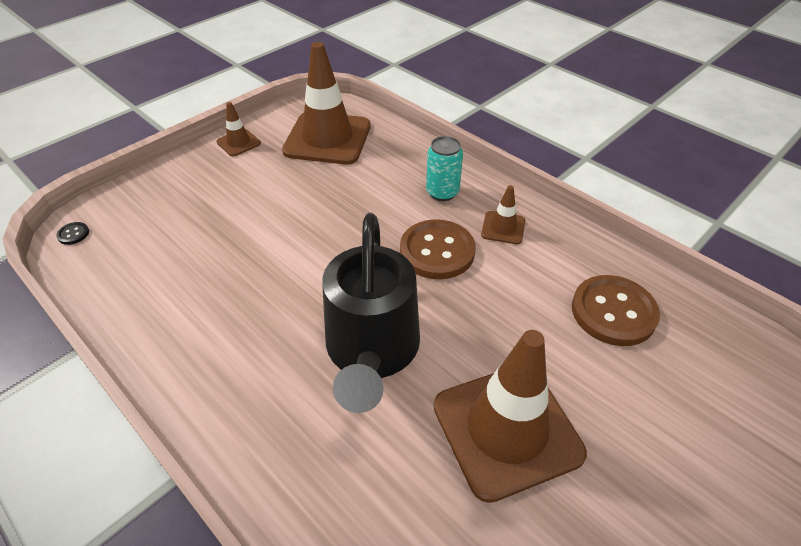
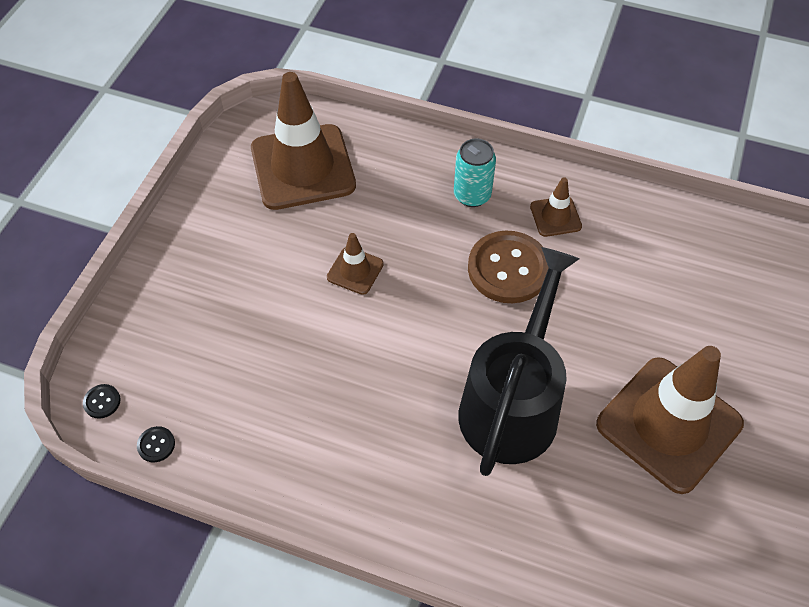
camera: 25 degrees left, 10 degrees up
brown traffic cone [216,102,261,156] -> brown traffic cone moved to [327,233,384,295]
black watering can [322,213,420,413] -> black watering can turned 135 degrees counterclockwise [458,247,579,476]
brown button [572,275,660,346] -> none
none -> black button [137,426,175,462]

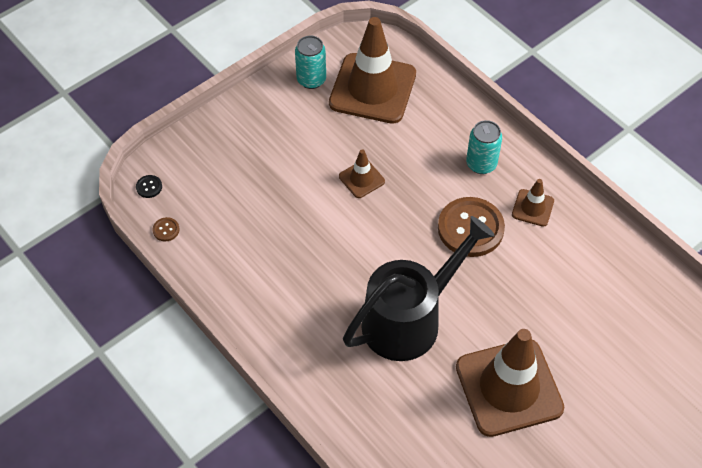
camera: 30 degrees right, 0 degrees up
black button [137,426,175,462] -> brown button [153,217,180,241]
none -> turquoise can [295,36,326,89]

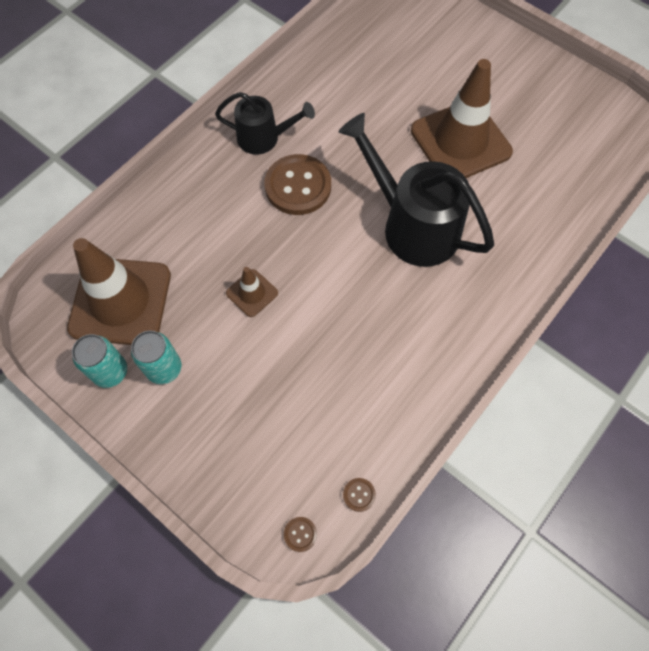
camera: 100 degrees left, 10 degrees up
black button [136,175,162,198] -> brown button [284,517,317,552]
turquoise can [466,120,502,174] -> turquoise can moved to [131,331,181,384]
brown traffic cone [512,179,554,227] -> black watering can [215,92,315,154]

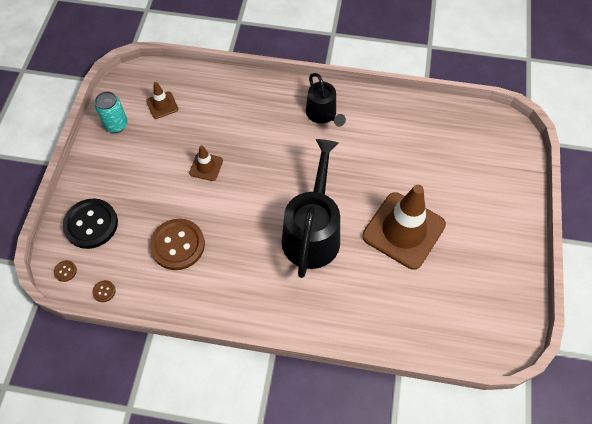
camera: 60 degrees right, 5 degrees down
brown traffic cone [67,238,171,345] -> brown traffic cone [146,82,178,119], size x0.45
turquoise can [131,331,181,384] -> none
brown button [264,154,331,215] -> brown button moved to [150,219,205,270]
none -> black button [63,199,118,249]

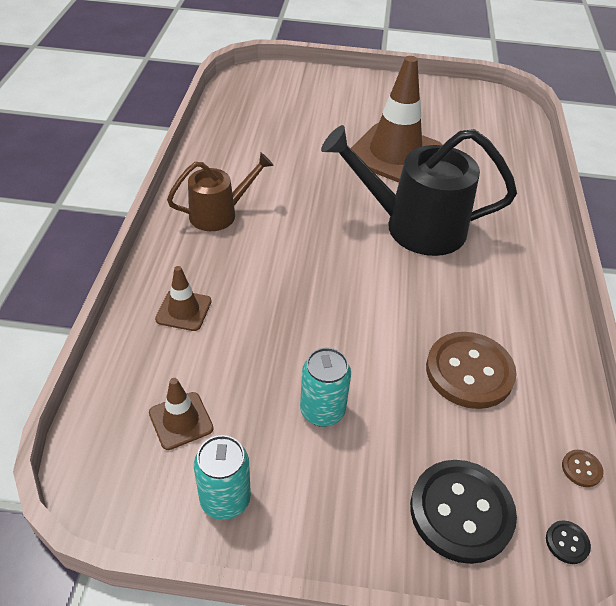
camera: 95 degrees left, 15 degrees down
brown button [54,260,77,282] -> black button [546,520,591,564]
brown traffic cone [189,145,223,181] -> brown traffic cone moved to [155,266,211,331]
black watering can [306,73,346,127] -> brown watering can [167,153,274,231]
none -> turquoise can [300,347,351,427]

